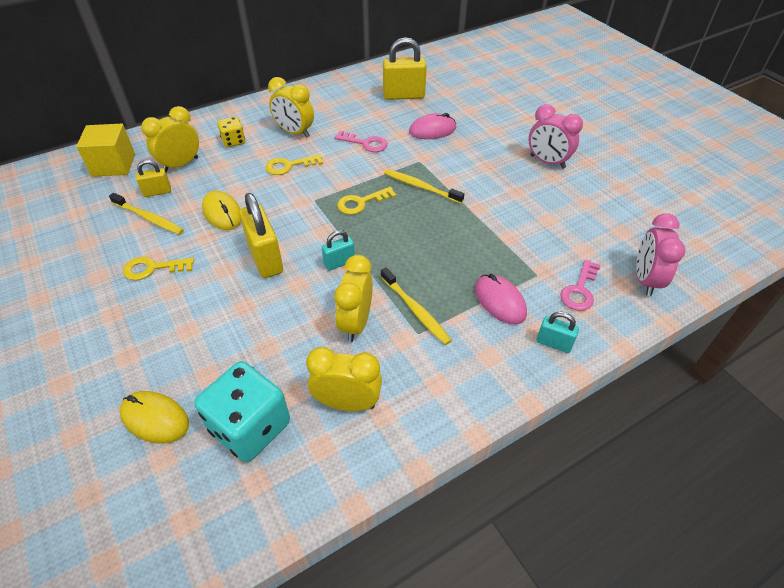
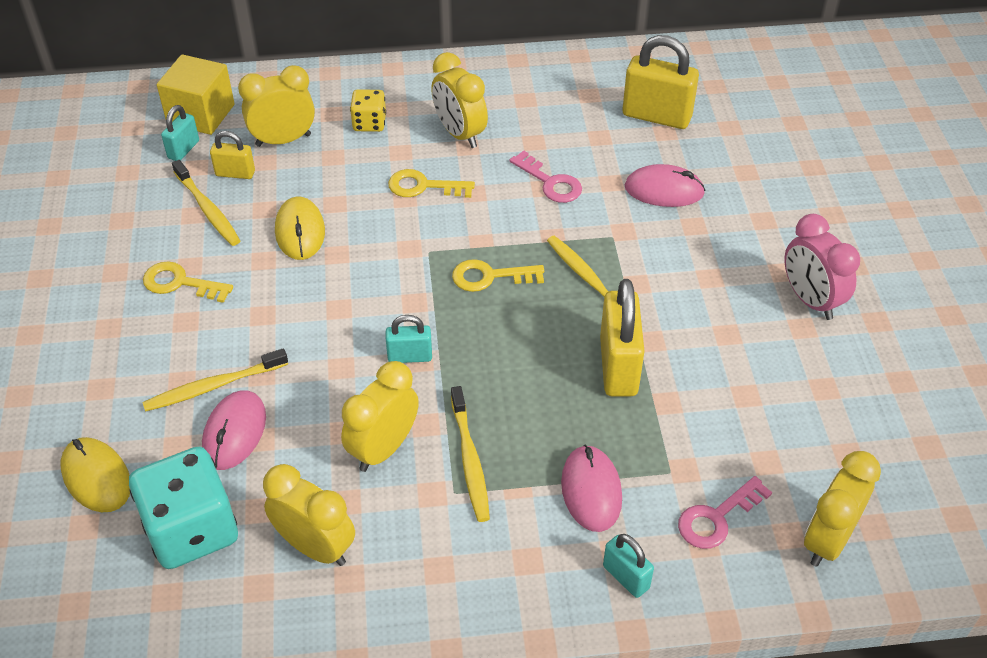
camera: 25 degrees right, 0 degrees up
yellow padlock [239,193,283,278] -> yellow padlock moved to [600,279,645,396]
pink clock [636,213,686,296] -> yellow clock [804,451,881,567]
none -> yellow toothbrush [142,348,288,412]
none -> turquoise padlock [161,105,199,161]
none -> pink mouse [202,390,266,470]

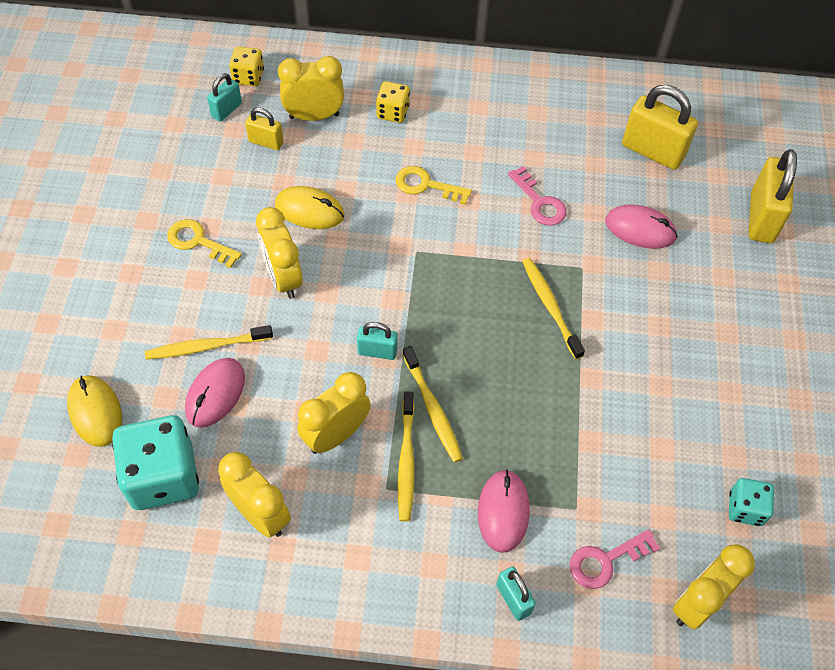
camera: 10 degrees right, 10 degrees up
yellow cube [157,54,235,135] -> yellow dice [229,46,264,86]
yellow toothbrush [172,160,240,246] -> yellow toothbrush moved to [402,346,463,463]
yellow mouse [275,196,325,260] -> yellow mouse turned 75 degrees counterclockwise [275,186,345,229]
yellow clock [431,52,488,148] -> yellow clock moved to [256,207,303,299]
yellow key [452,259,544,292] -> none
yellow padlock [600,279,645,396] -> yellow padlock moved to [749,149,797,243]
pink clock [785,214,860,320] -> none
none -> turquoise dice [729,478,774,526]

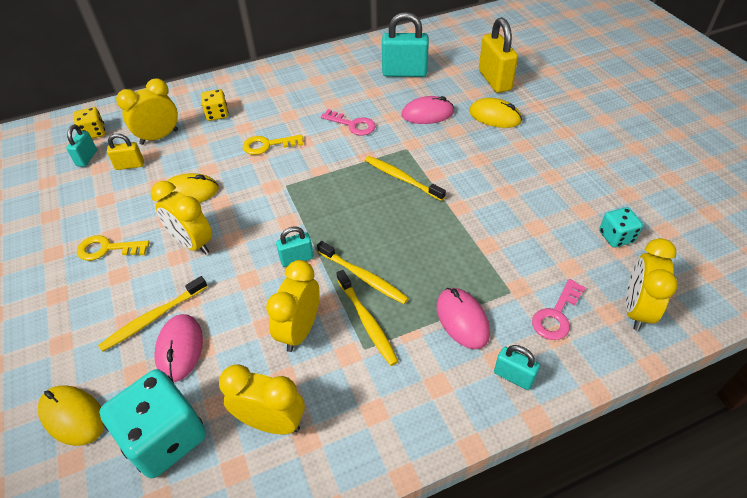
camera: 25 degrees left, 10 degrees down
yellow padlock [622,85,698,170] -> turquoise padlock [382,12,429,77]
none -> yellow mouse [469,98,522,128]

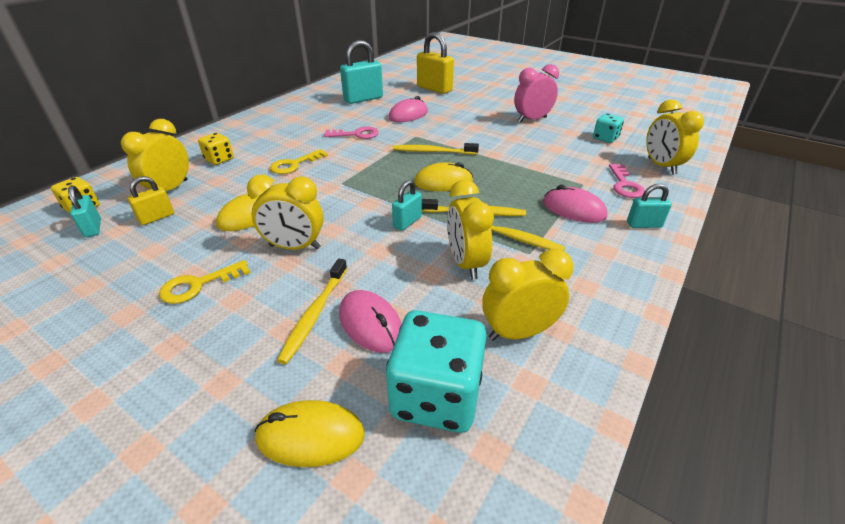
camera: 35 degrees left, 10 degrees down
yellow mouse [469,98,522,128] -> yellow mouse moved to [414,162,473,191]
none -> pink clock [514,64,559,123]

